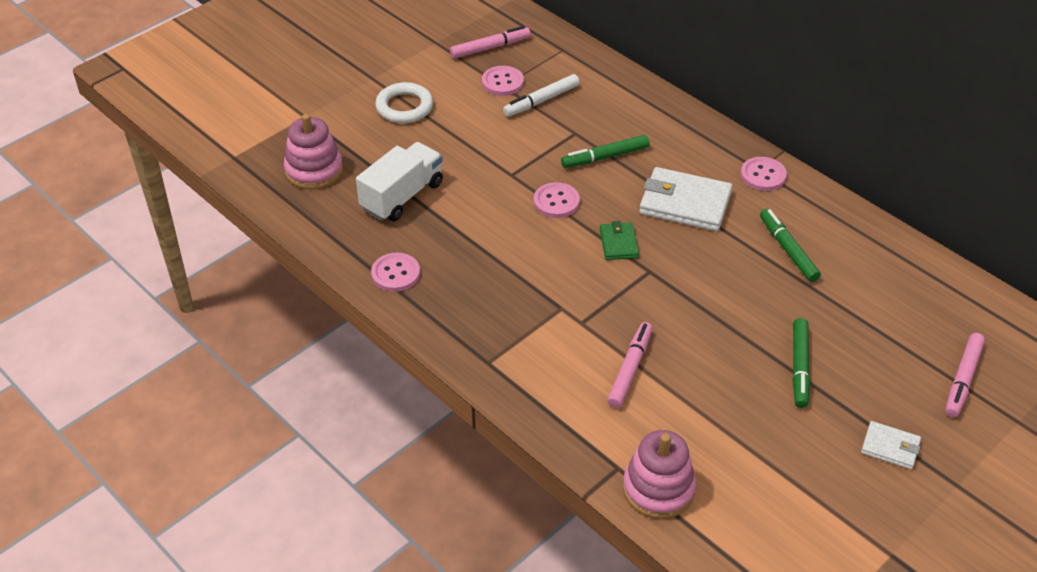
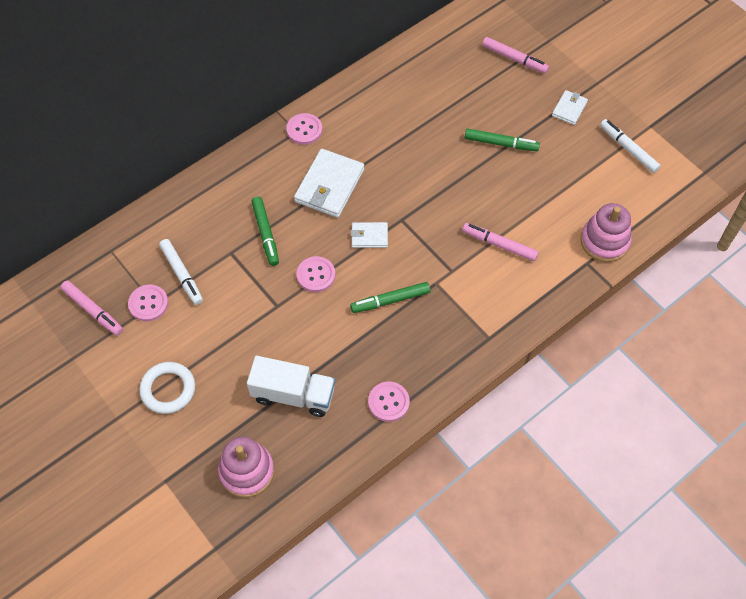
camera: 85 degrees left, 15 degrees up
white truck [356,142,443,222] -> white truck turned 150 degrees clockwise [247,356,335,417]
pink marker [450,26,531,58] -> pink marker turned 150 degrees clockwise [60,281,123,336]
green wallet [600,221,639,260] -> white wallet [351,222,388,248]
green marker [760,209,821,282] -> green marker moved to [350,282,430,313]
none -> white marker [600,119,661,173]

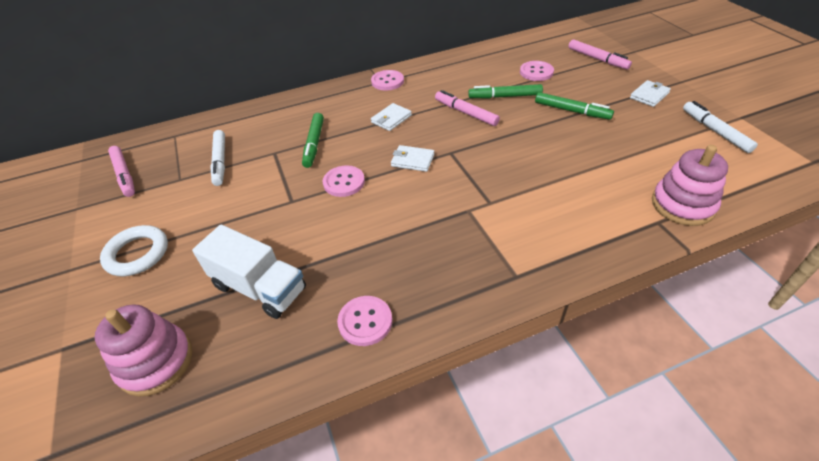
camera: 20 degrees right, 15 degrees down
pink button [128,285,168,321] -> pink button moved to [520,61,554,81]
white wallet [294,149,364,218] -> white wallet [371,103,412,131], size x0.54
green marker [350,282,430,313] -> green marker moved to [468,84,543,99]
pink marker [462,223,539,261] -> pink marker moved to [435,90,500,126]

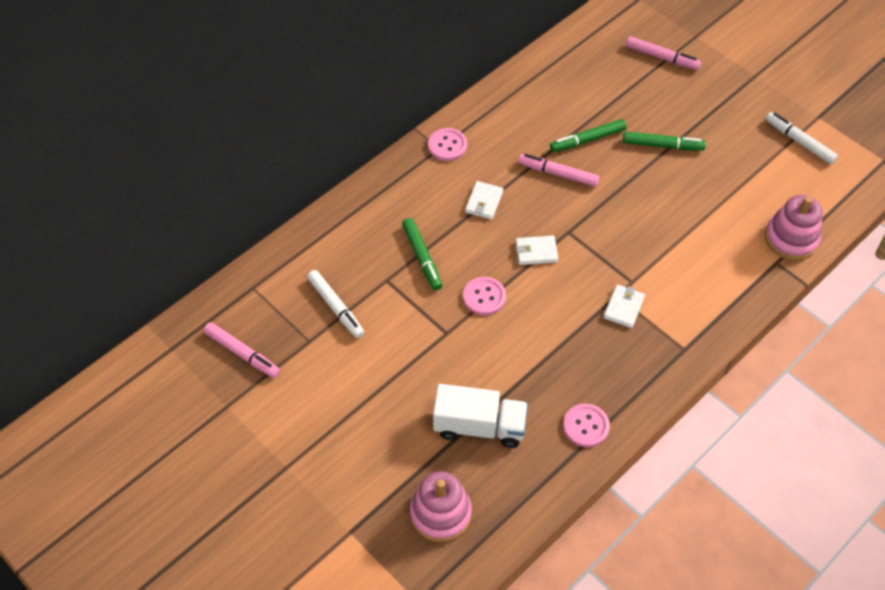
camera: 25 degrees left, 10 degrees up
white ring [100,225,168,276] -> none
pink button [520,61,554,81] -> none
white wallet [630,80,671,107] -> white wallet moved to [604,285,645,328]

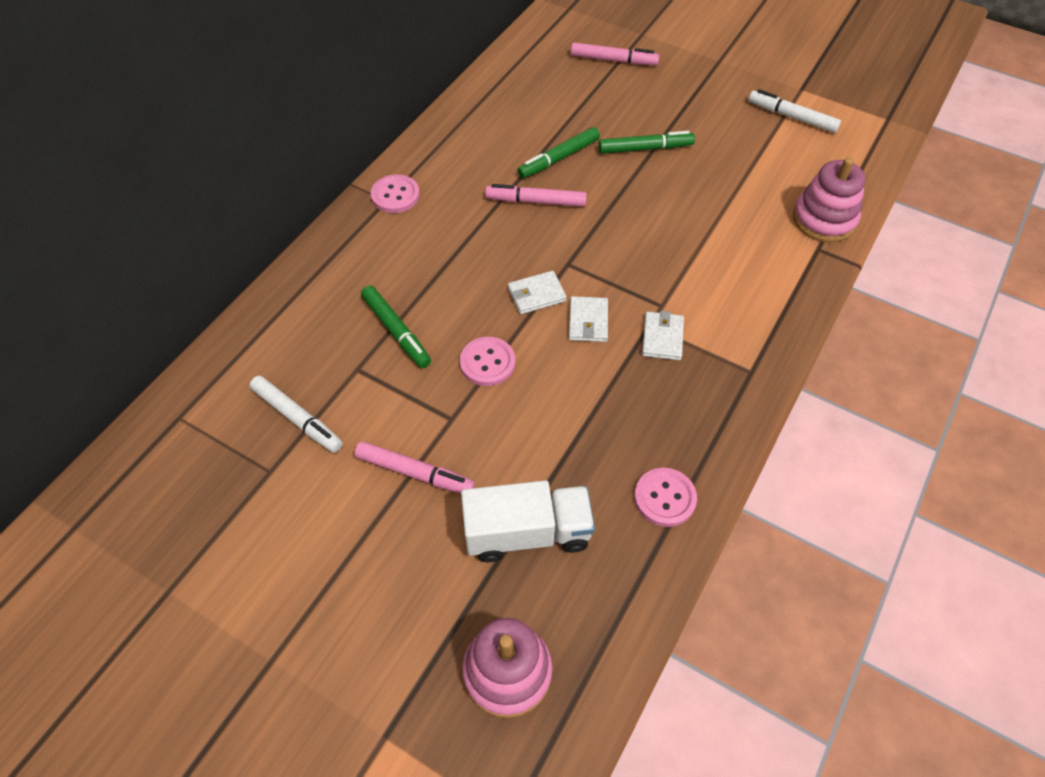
camera: 15 degrees left, 0 degrees up
pink marker [204,322,280,378] -> pink marker moved to [355,441,475,493]
white wallet [465,181,503,219] -> white wallet moved to [569,296,608,342]

